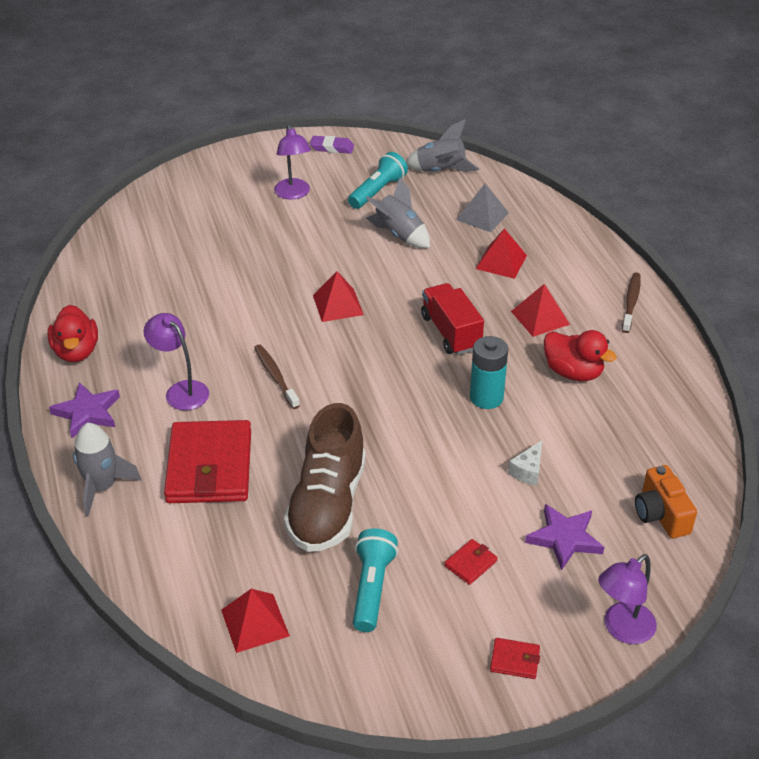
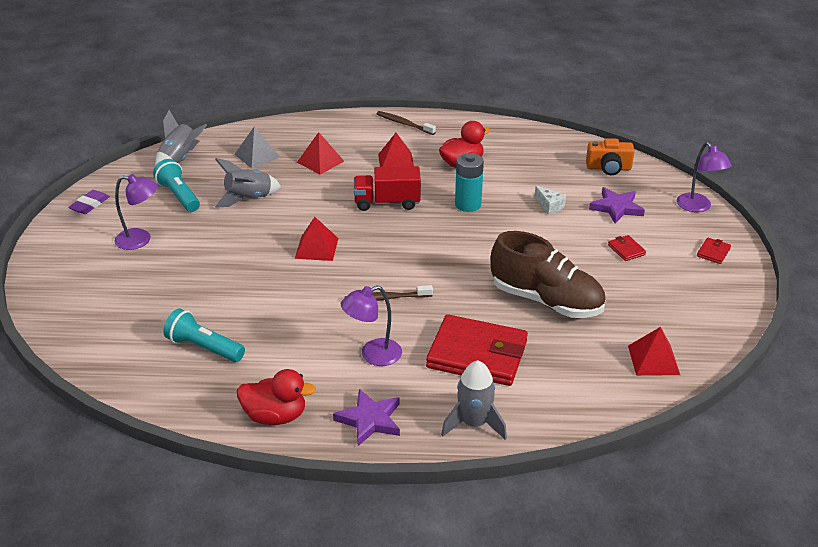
camera: 70 degrees left, 5 degrees down
turquoise flashlight [353,528,398,632] -> turquoise flashlight moved to [164,308,245,362]

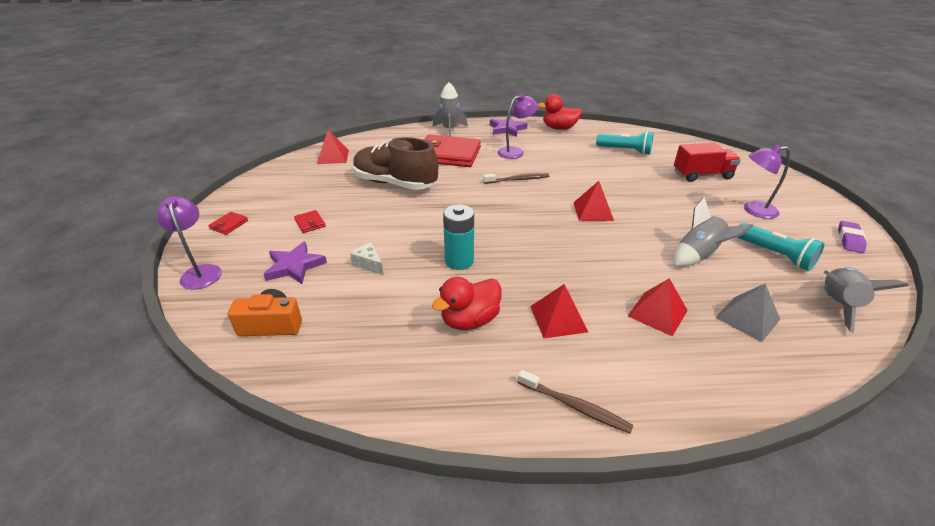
camera: 175 degrees right, 0 degrees up
red truck [354,166,421,211] -> red truck moved to [674,143,741,182]

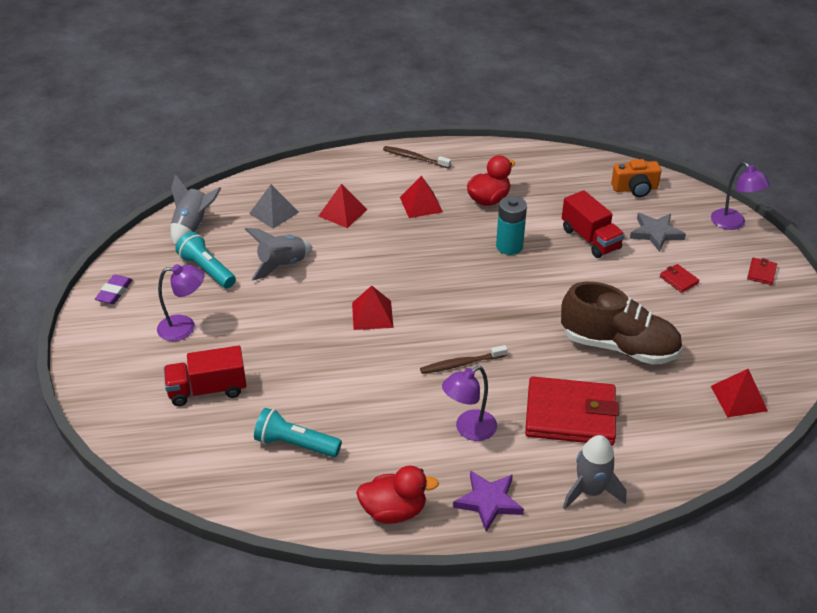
camera: 175 degrees right, 5 degrees up
purple star [263,241,327,284] -> grey star [630,213,686,252]
white cheese [350,243,384,275] -> red truck [562,190,625,258]

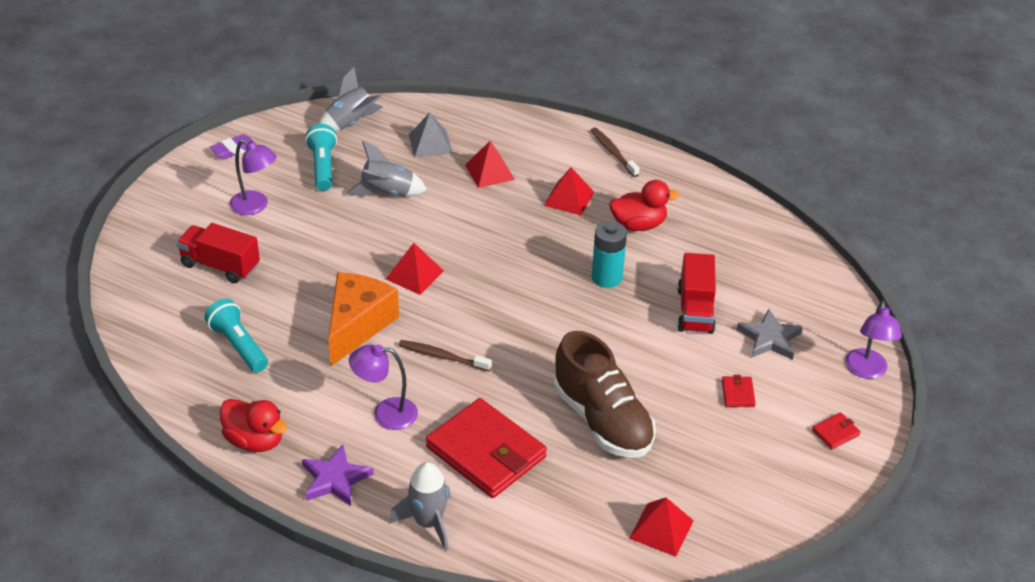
camera: 35 degrees right, 0 degrees up
orange camera [611,159,661,197] -> none
none -> orange cheese [328,272,399,366]

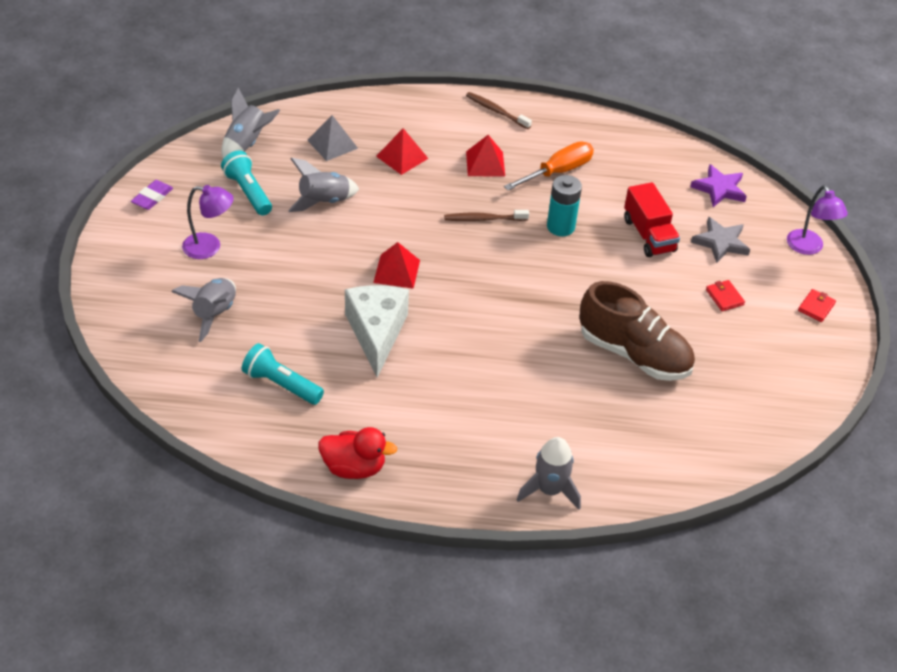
camera: 25 degrees left, 5 degrees up
red truck [176,223,260,283] -> grey rocket [171,278,236,342]
purple star [302,445,374,506] -> purple star moved to [690,164,747,207]
orange cheese [328,272,399,366] -> white cheese [345,285,409,378]
purple lamp [349,344,418,430] -> none
brown toothbrush [398,340,492,372] -> brown toothbrush moved to [444,210,529,221]
red wallet [426,398,547,498] -> none
red duck [609,180,680,231] -> orange screwdriver [504,141,594,191]
red pyramid [629,498,694,557] -> none

